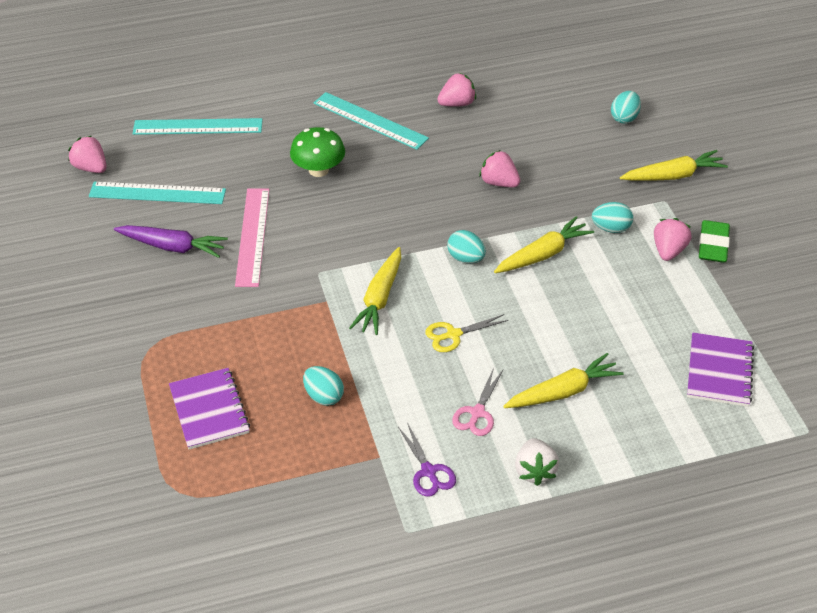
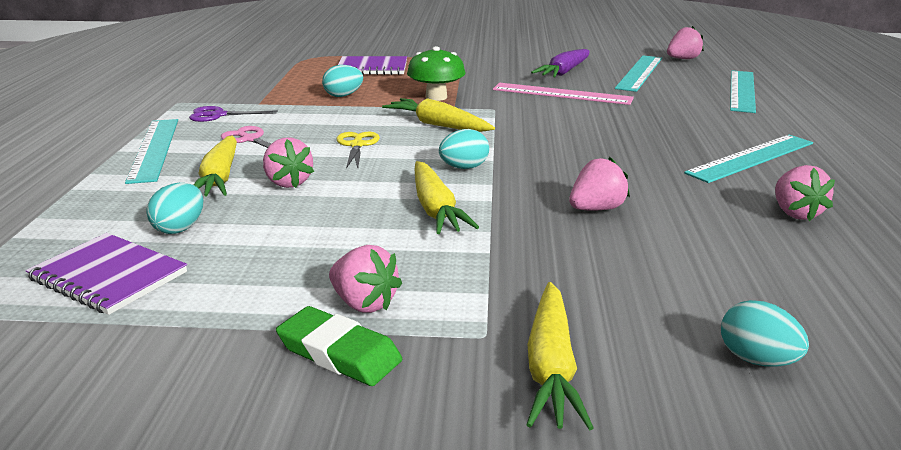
camera: 110 degrees right, 20 degrees down
green mushroom [290,127,345,177] -> green mushroom moved to [407,46,465,101]
white strawberry [515,438,559,486] -> turquoise ruler [125,119,178,184]
turquoise egg [592,202,633,233] -> turquoise egg moved to [147,183,203,234]
none -> pink strawberry [263,138,314,188]

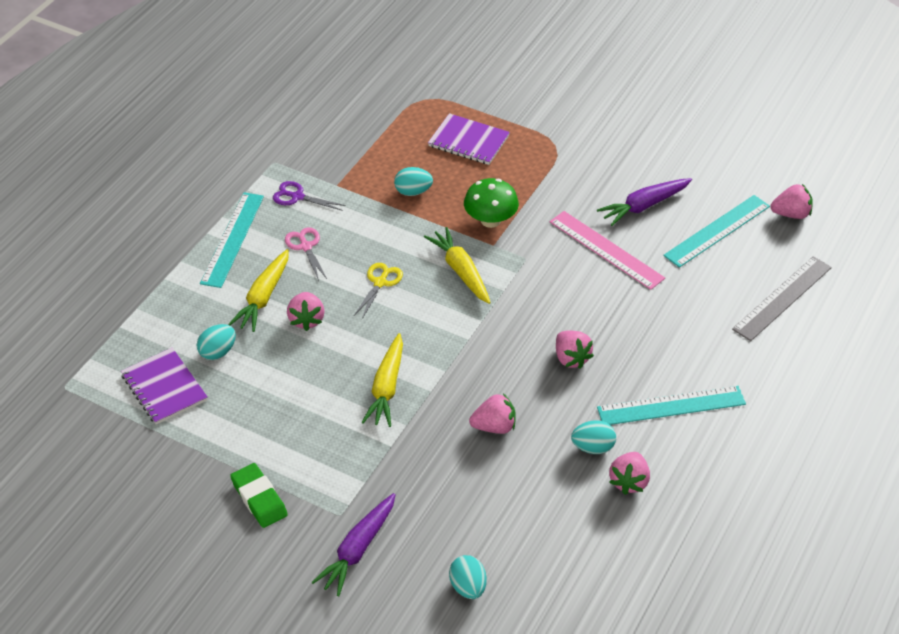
camera: 25 degrees right, 20 degrees up
pink strawberry [329,245,402,313] -> pink strawberry moved to [556,331,594,369]
turquoise egg [439,129,489,169] -> turquoise egg moved to [571,420,616,454]
yellow carrot [526,282,594,430] -> purple carrot [311,493,396,596]
turquoise ruler [730,70,756,113] -> grey ruler [732,256,832,341]

